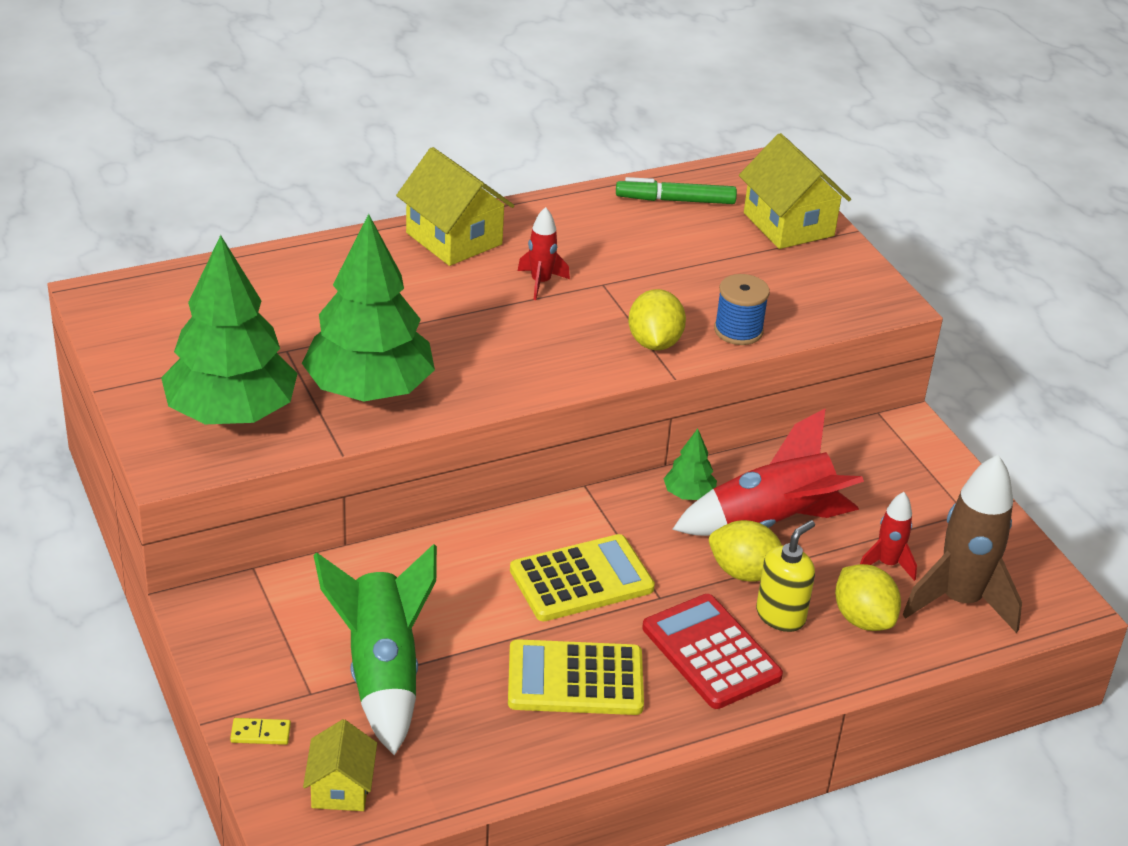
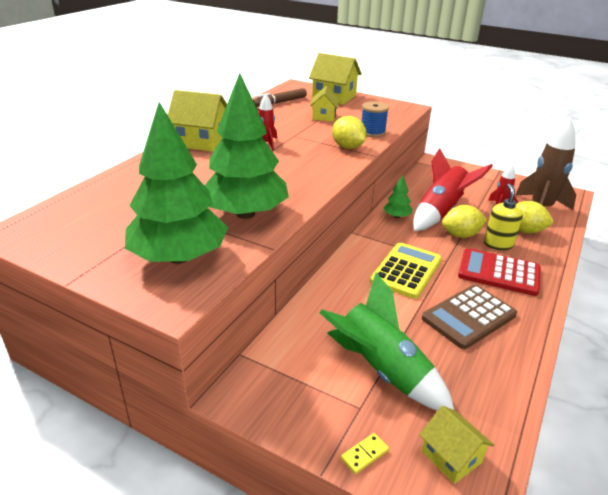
camera: 35 degrees left, 5 degrees down
yellow calculator [508,639,644,715] -> brown calculator [422,285,517,349]
green marker [616,177,737,204] -> brown marker [253,88,307,107]
none -> yellow house [310,86,339,121]

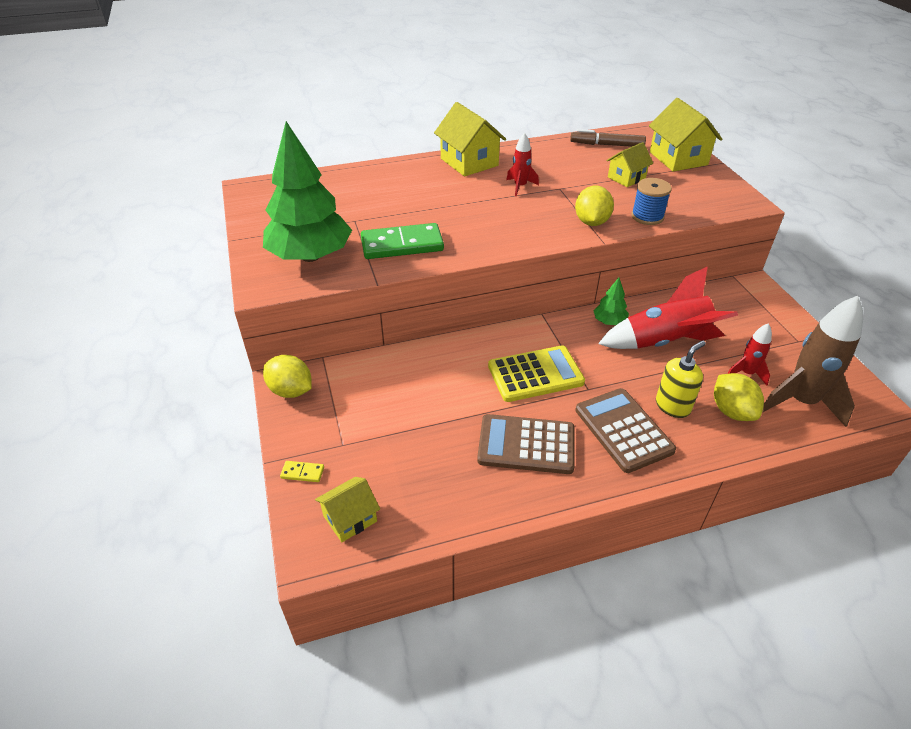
camera: 45 degrees right, 10 degrees up
green tree [205,73,289,219] -> green domino [361,223,444,259]
green rocket [319,272,454,411] -> none
yellow house [419,406,494,484] -> yellow house turned 45 degrees clockwise [315,477,380,542]
yellow lemon [442,205,487,238] -> yellow lemon moved to [263,355,312,398]
red calculator [458,248,540,296] -> brown calculator [575,388,676,473]

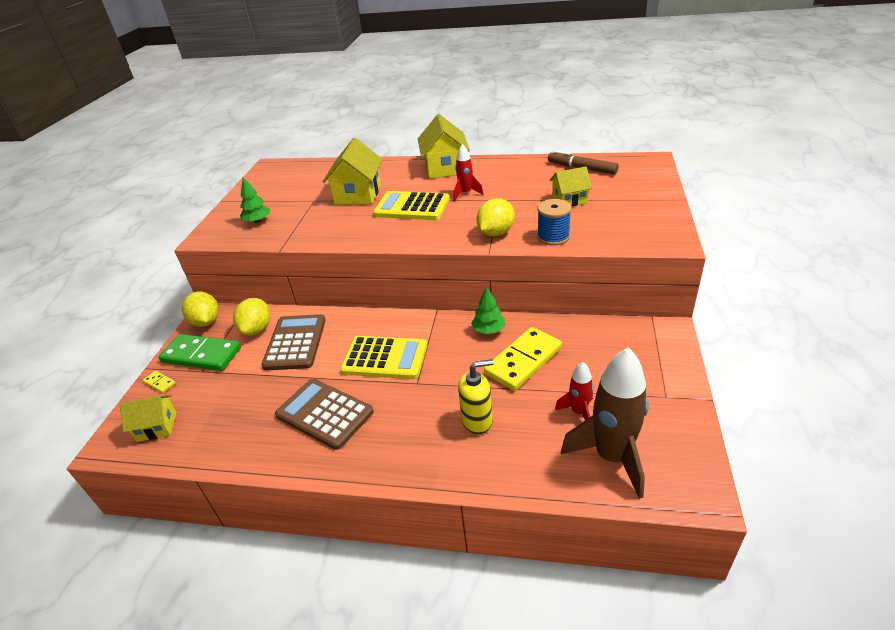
camera: 30 degrees right, 5 degrees down
green tree [263,121,352,262] -> green tree [240,177,271,223], size x0.43
green domino [361,223,444,259] -> green domino moved to [159,334,241,371]
brown calculator [575,388,676,473] -> brown calculator moved to [261,314,326,371]
red rocket [598,266,738,349] -> yellow domino [484,327,562,391]
yellow house [649,98,722,172] -> yellow house moved to [323,138,383,205]
yellow lemon [714,373,764,421] -> yellow lemon moved to [233,298,270,335]
none -> yellow calculator [373,191,449,220]

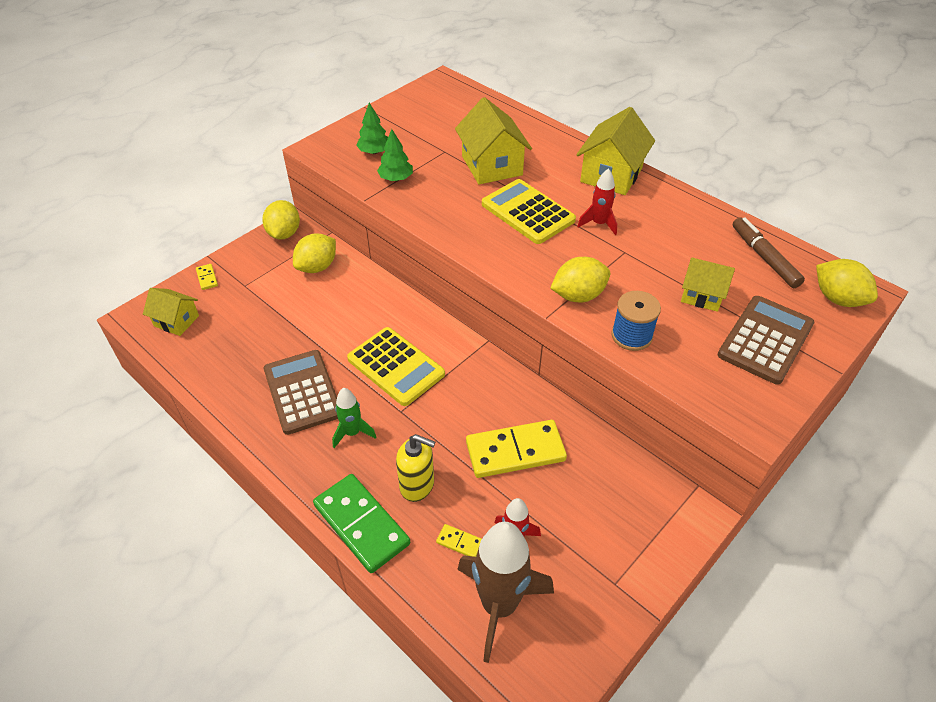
camera: 30 degrees right, 10 degrees up
green domino [159,334,241,371] -> green domino moved to [313,474,410,573]
brown calculator [261,314,326,371] -> brown calculator moved to [717,296,814,385]
yellow house [323,138,383,205] -> yellow house turned 60 degrees counterclockwise [455,97,532,184]
green tree [471,287,505,334] -> green tree moved to [377,129,413,181]
none -> green rocket [332,388,376,448]
none -> yellow domino [436,524,482,557]
none -> yellow lemon [816,259,878,307]

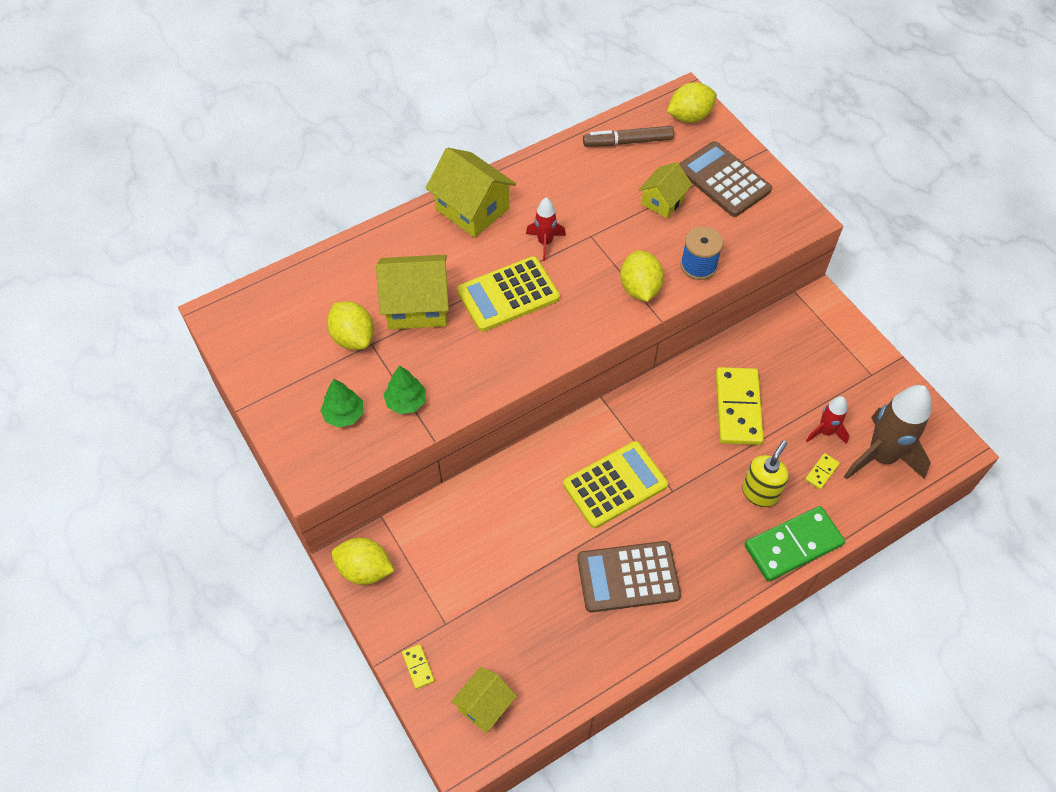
camera: 75 degrees left, 10 degrees up
yellow domino [196,264,218,290] -> yellow domino turned 75 degrees clockwise [402,644,435,689]
yellow lemon [293,233,336,273] -> yellow lemon moved to [327,301,374,350]
green rocket [332,388,376,448] -> none

